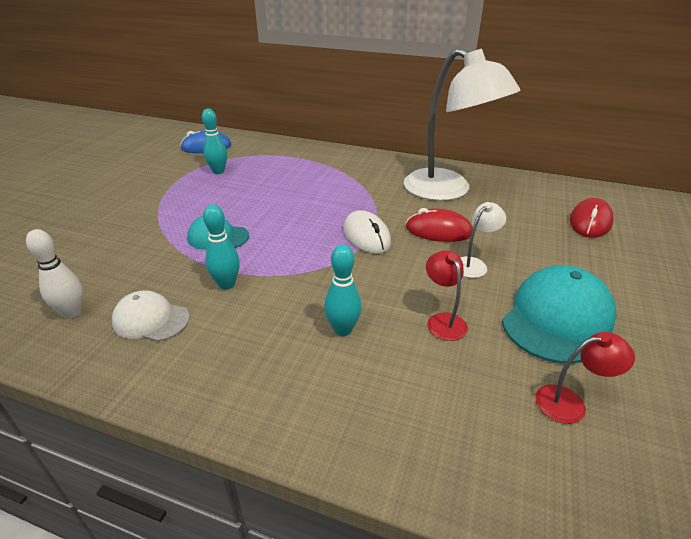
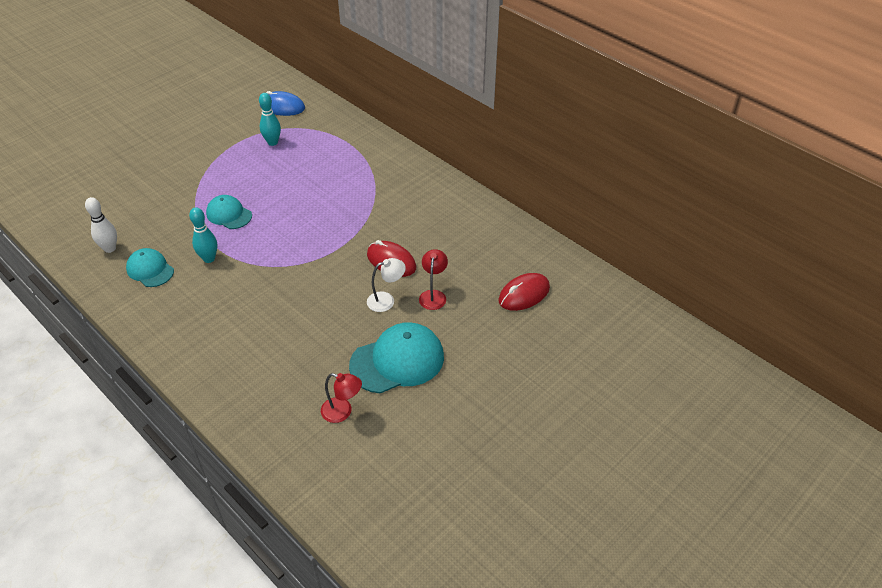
camera: 25 degrees right, 10 degrees up
white cap [112,290,190,342] -> turquoise cap [126,248,174,287]
turquoise bowling pin [324,245,362,336] -> none
white mouse [343,210,391,254] -> none
white lamp [404,48,520,201] -> none
red lamp [426,250,468,341] -> red lamp moved to [419,249,448,310]

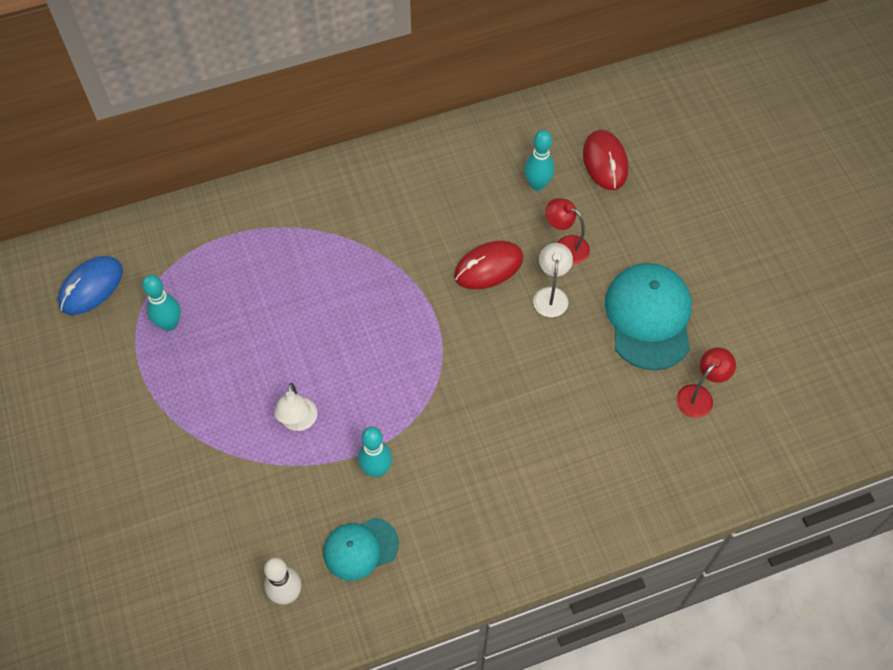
camera: 65 degrees left, 15 degrees up
turquoise cap [206,195,252,229] -> white lamp [274,383,317,431]
none -> turquoise bowling pin [524,130,554,191]

